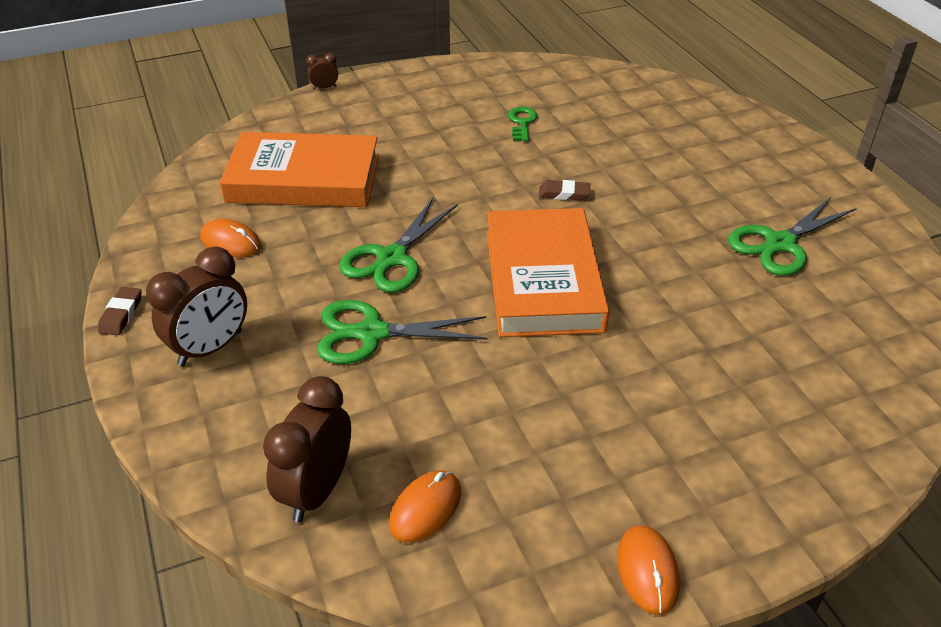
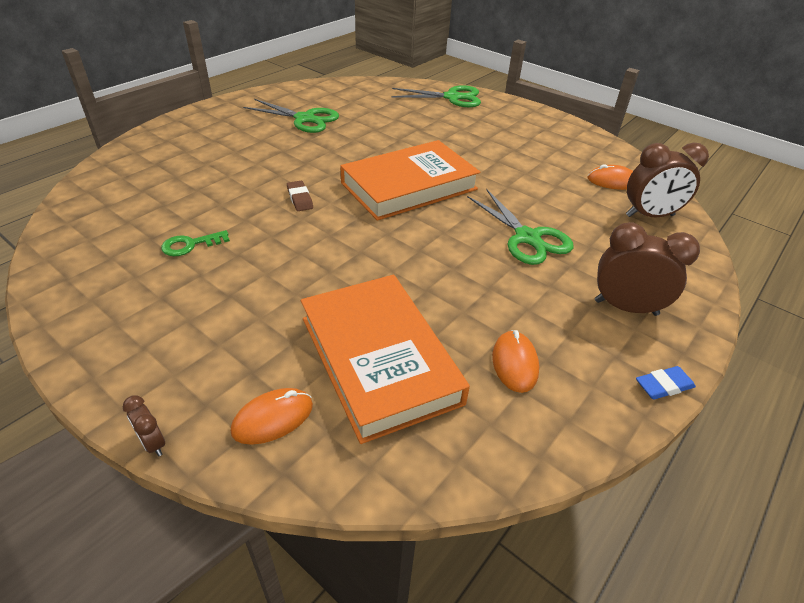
camera: 120 degrees left, 0 degrees up
brown eraser [98,287,142,336] -> blue eraser [636,366,696,399]
green scissors [339,198,458,292] -> green scissors moved to [391,85,481,107]
orange mouse [617,525,680,615] -> orange mouse moved to [231,388,313,445]

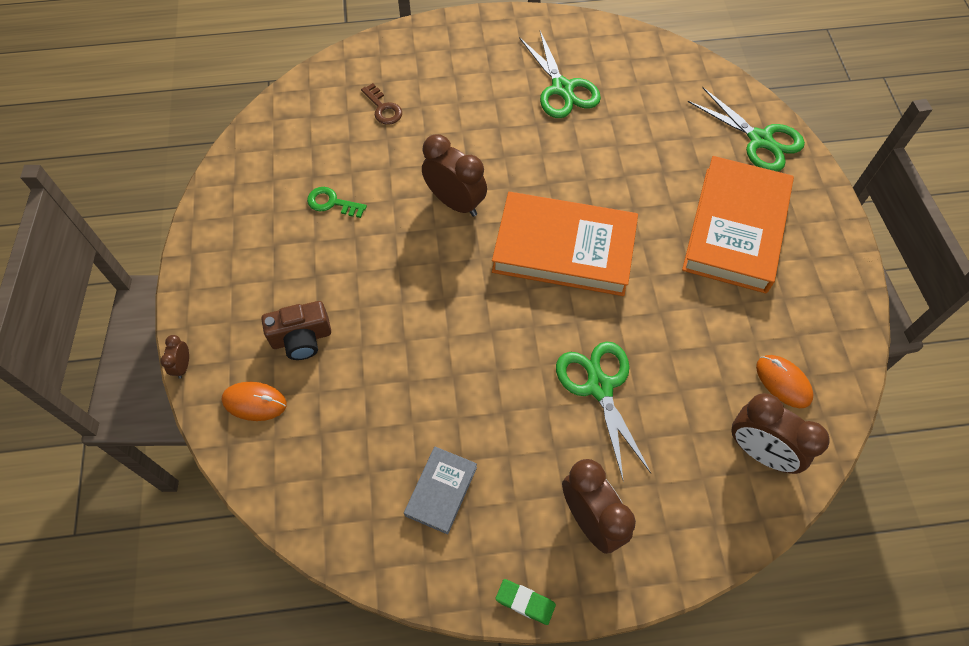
camera: 45 degrees right, 20 degrees up
brown eraser [287,181,313,211] -> brown clock [422,134,487,217]
orange book [301,275,470,444] -> orange book moved to [682,156,794,293]
green scissors [467,189,574,265] -> green scissors turned 150 degrees clockwise [556,341,651,480]
orange mouse [492,330,539,393] -> grey book [404,447,477,534]
blue eraser [636,366,696,399] -> green eraser [495,579,556,625]
none -> brown camera [261,301,331,360]
none -> brown key [361,83,402,125]

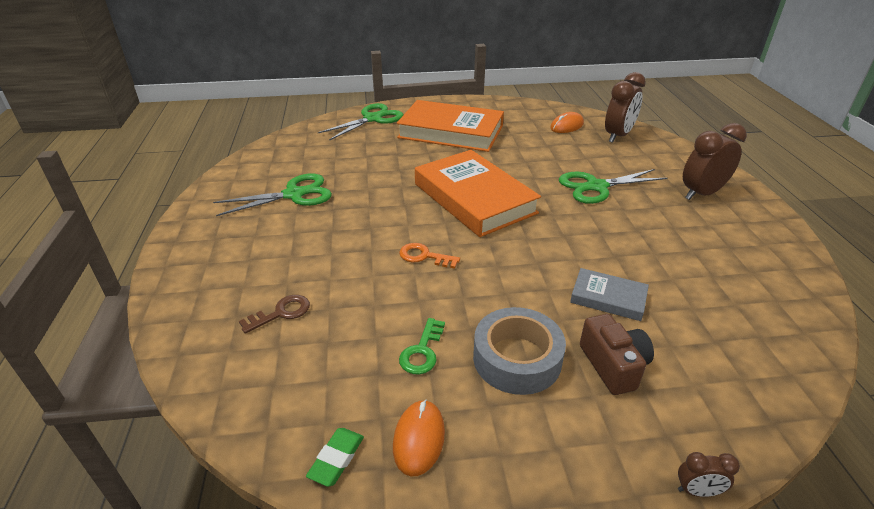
camera: 90 degrees left, 25 degrees down
orange mouse [221,382,287,421] -> orange mouse moved to [393,400,445,477]
grey book [404,447,477,534] -> grey book moved to [570,268,649,321]
brown clock [422,134,487,217] -> orange key [399,243,460,268]
orange book [492,192,638,296] -> orange book turned 45 degrees counterclockwise [415,150,541,237]
green eraser [495,579,556,625] -> green eraser moved to [306,428,364,487]
none -> grey tape [473,307,566,395]

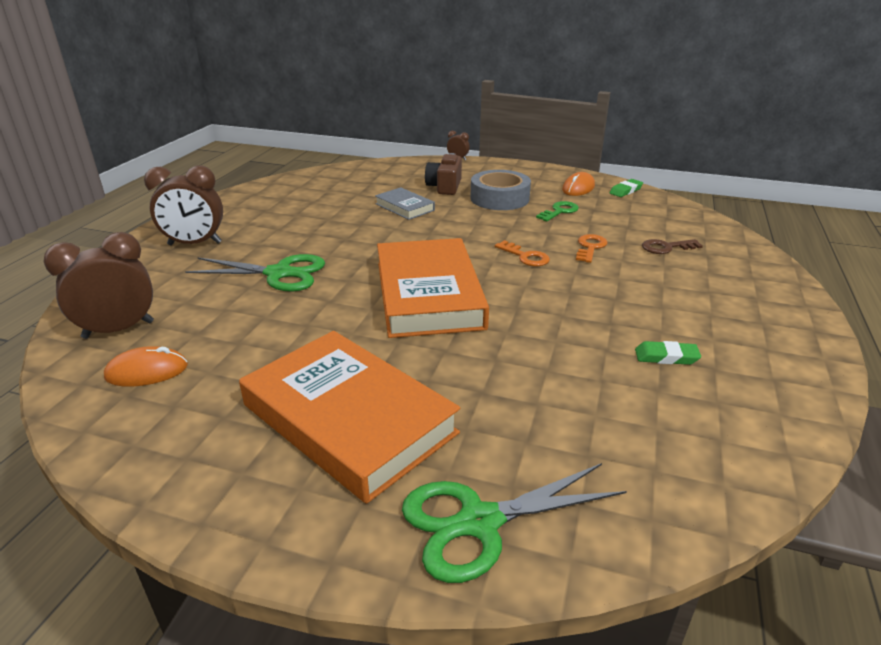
camera: 155 degrees left, 5 degrees down
green scissors [213,173,332,216] -> green eraser [635,341,701,365]
none -> orange key [576,234,607,263]

